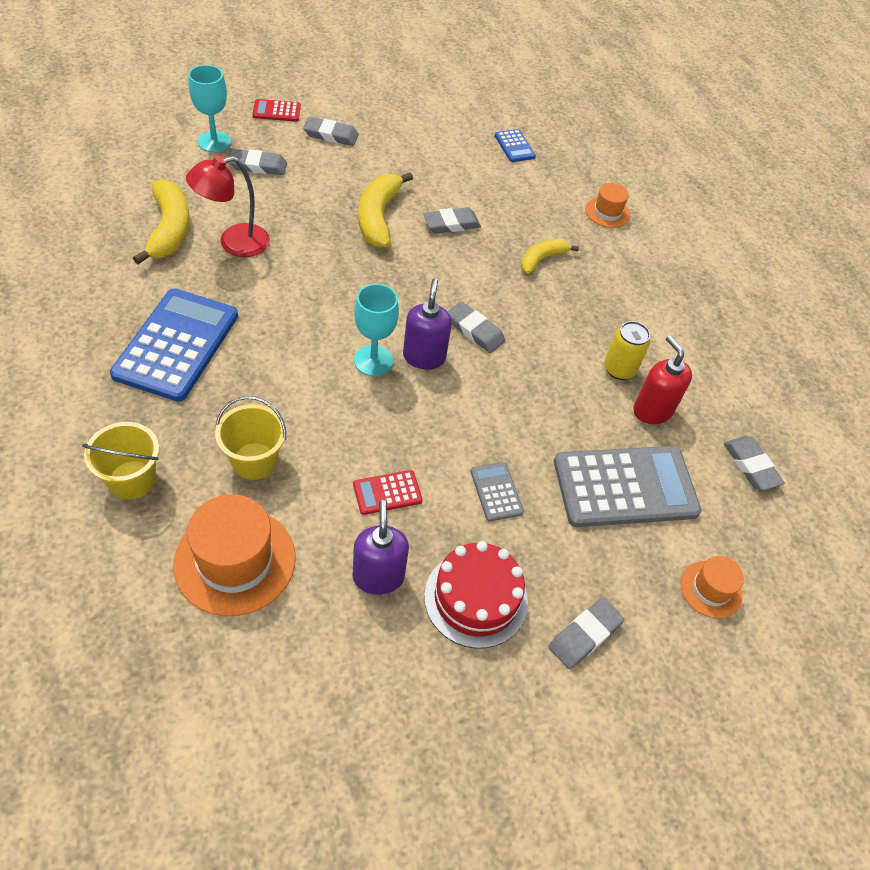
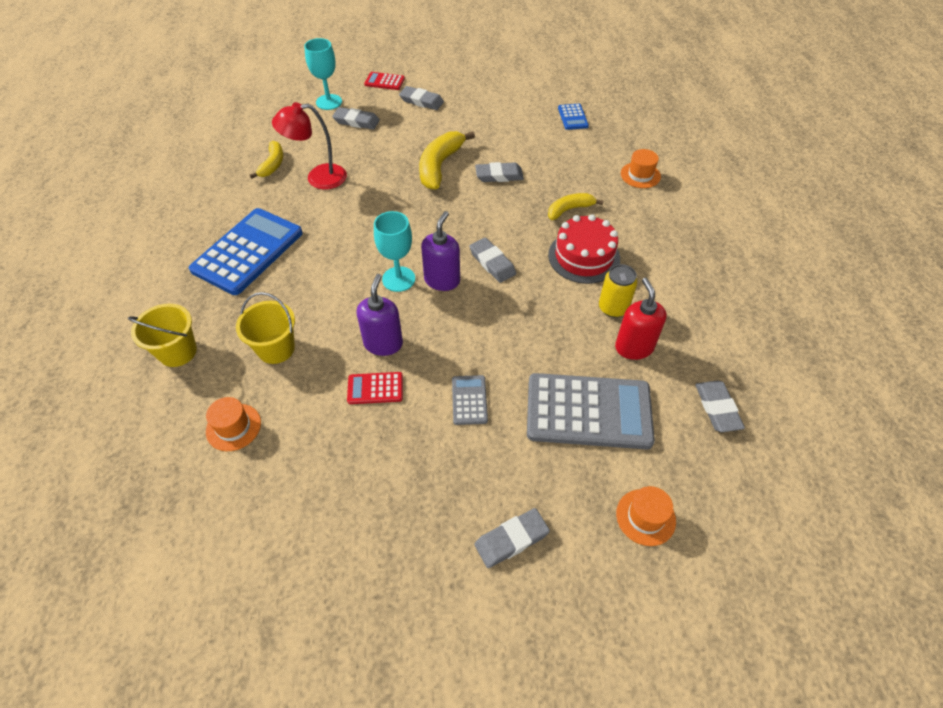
camera: 20 degrees right, 0 degrees up
yellow banana [133,179,190,264] -> yellow banana [250,141,283,179], size x0.61
orange hat [173,494,296,616] -> orange hat [206,397,261,451], size x0.54
purple soap dispenser [353,500,409,595] -> purple soap dispenser moved to [356,274,403,356]
red cake [424,541,528,649] -> red cake moved to [548,214,620,284]

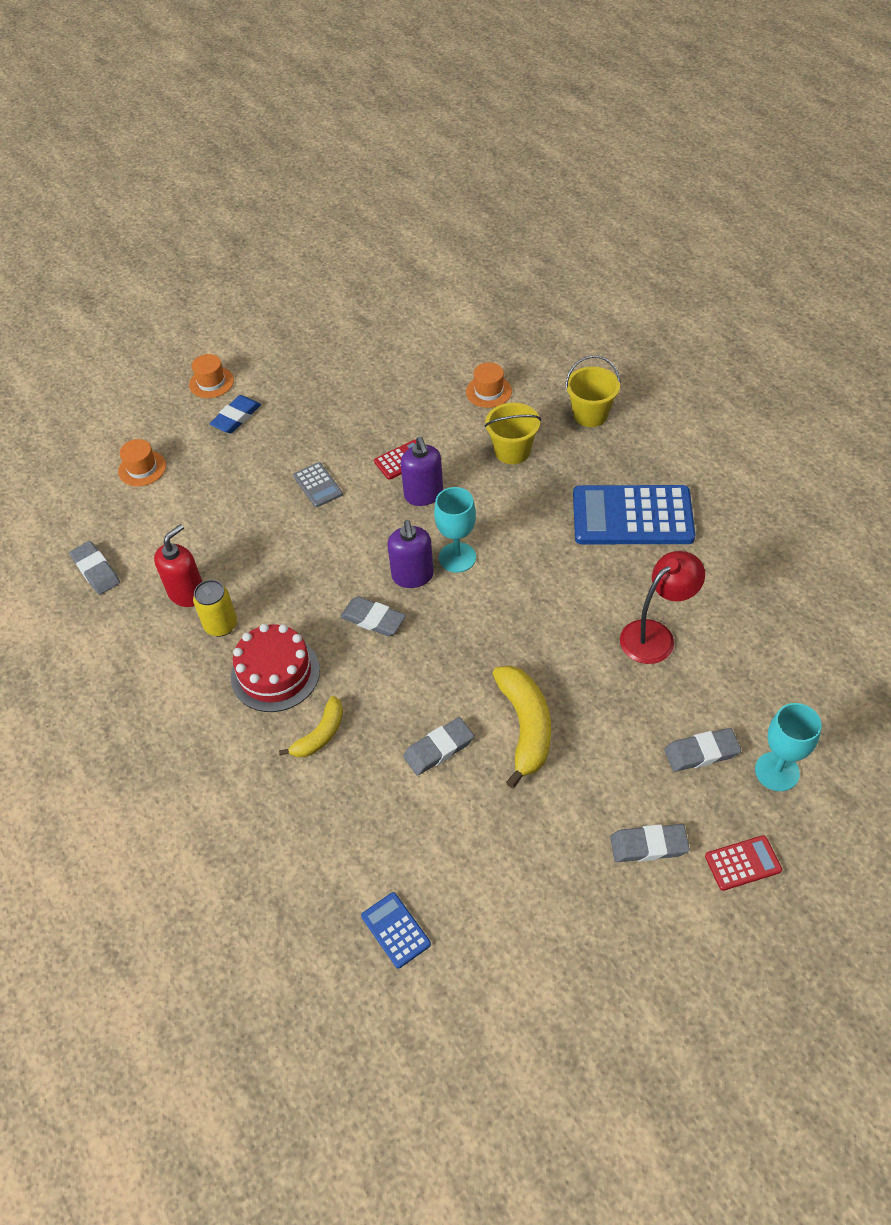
camera: 155 degrees right, 0 degrees up
blue calculator [189,208,303,295] -> blue calculator turned 90 degrees clockwise [573,485,695,544]
yellow banana [250,141,283,179] -> none
grey eraser [474,508,550,568] -> blue eraser [209,395,261,433]
grey calculator [527,373,655,450] -> none
red soap dispenser [615,278,667,360] -> red soap dispenser turned 105 degrees counterclockwise [154,524,202,607]
orange hat [621,149,661,188] -> orange hat moved to [189,354,234,398]

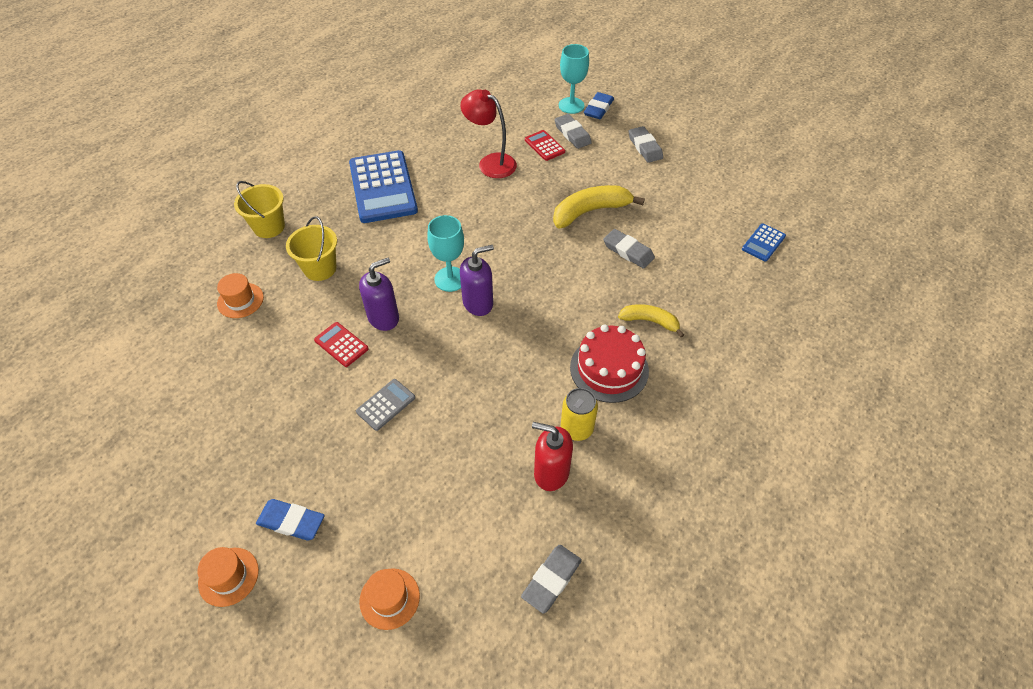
camera: 110 degrees left, 0 degrees up
grey eraser [340,596,406,636] -> none
red calculator [705,835,782,891] -> red calculator moved to [525,130,565,161]
none -> blue eraser [584,92,614,119]

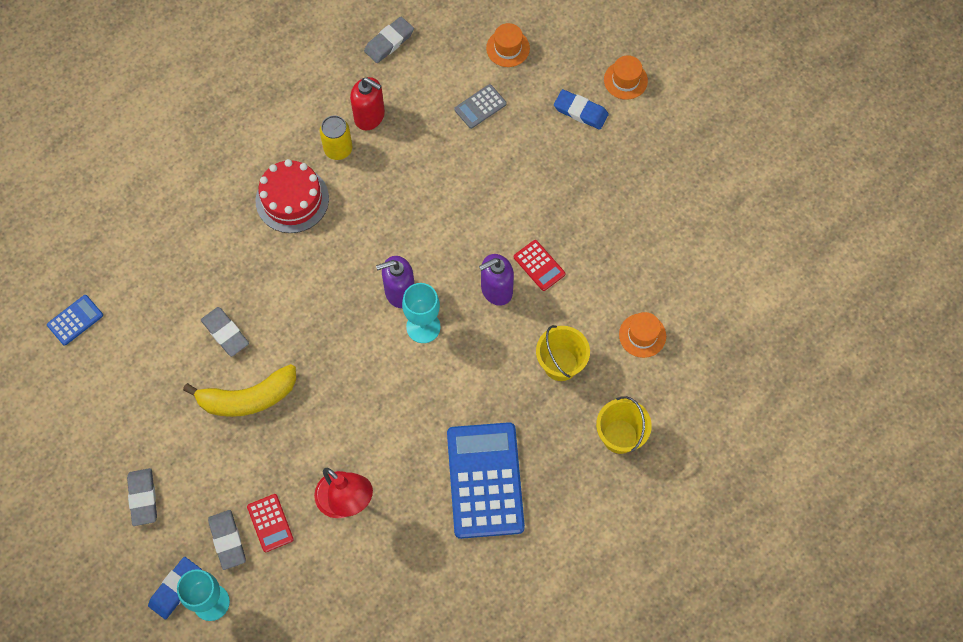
camera: 170 degrees left, 15 degrees up
grey calculator [356,379,415,431] -> grey calculator moved to [454,84,507,129]
yellow banana [618,304,684,337] -> none

